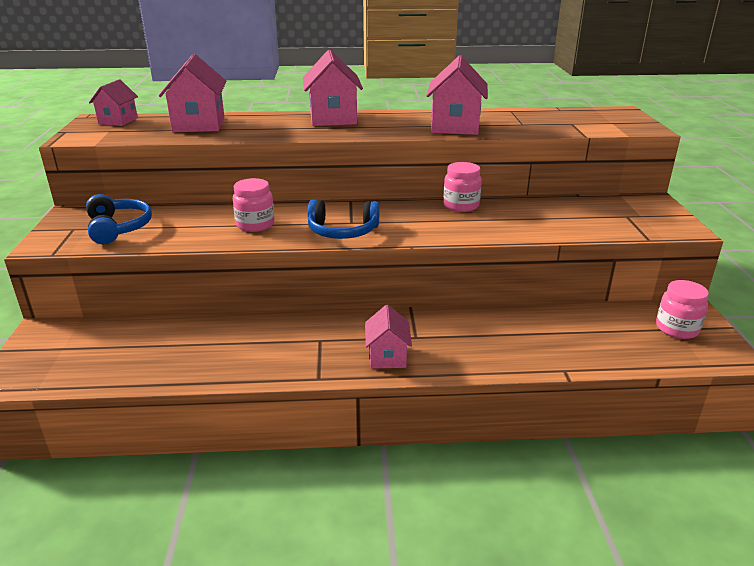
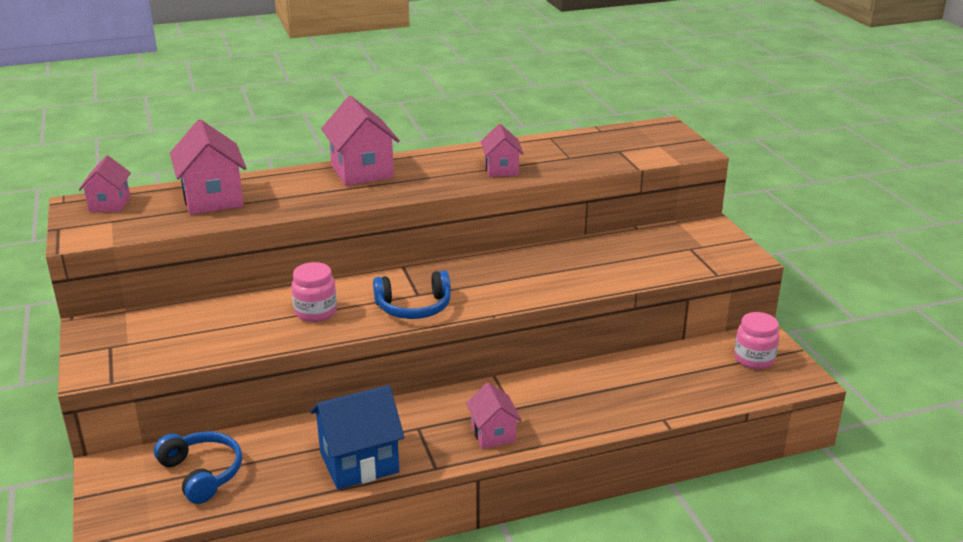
camera: 15 degrees left, 0 degrees up
blue headphones [86,194,152,244] -> blue headphones moved to [154,432,242,504]
pink house [426,55,488,135] -> pink house [481,124,524,177], size x0.61
pink jar [443,162,482,212] -> none
none -> blue house [310,385,405,490]

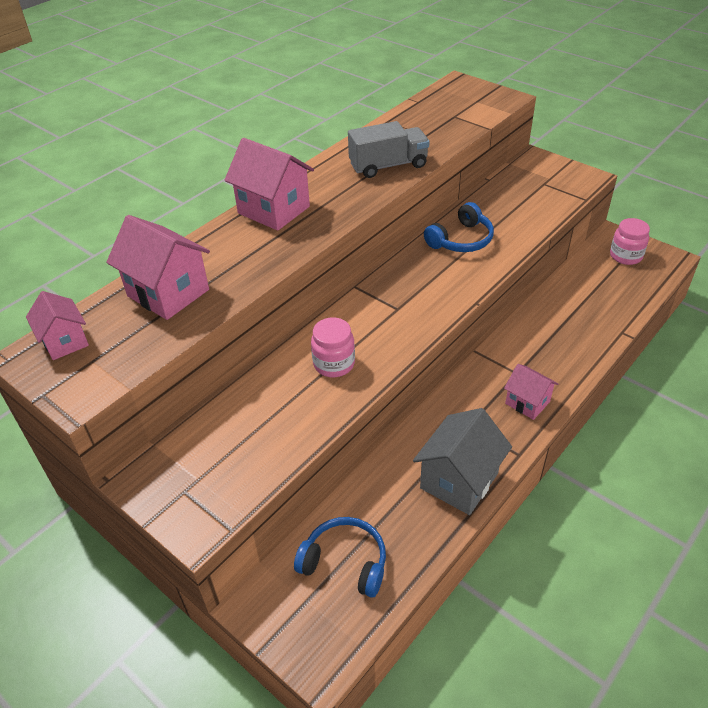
camera: 30 degrees left, 15 degrees up
blue house [310,385,405,490] -> grey house [413,408,512,515]
blue headphones [373,270,451,319] -> blue headphones moved to [424,202,494,252]
pink house [481,124,524,177] -> grey truck [348,121,429,178]

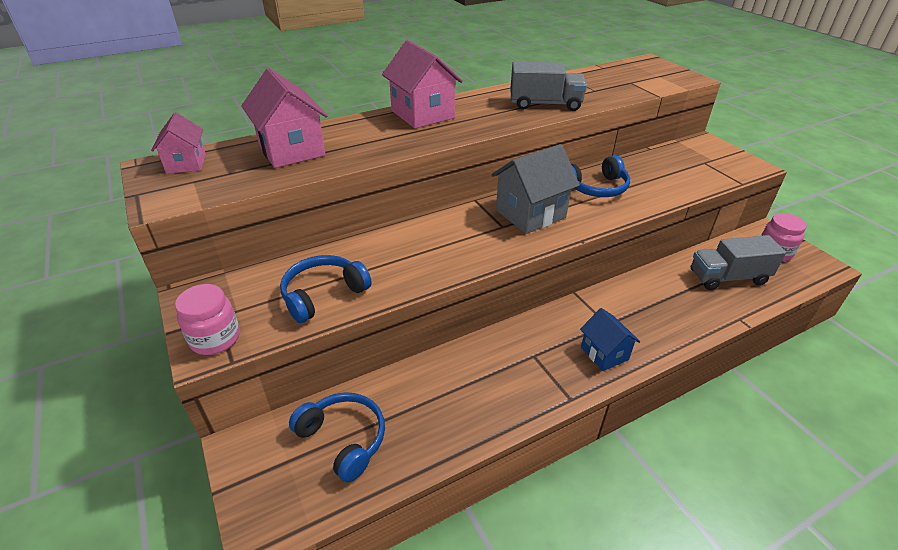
camera: 20 degrees right, 5 degrees down
pink jar [311,317,355,377] -> pink jar moved to [175,284,240,355]
grey house [413,408,512,515] -> grey house moved to [492,144,580,234]
pink house [504,364,558,420] -> blue house [580,308,640,371]
none -> blue headphones [280,255,372,323]
none -> grey truck [691,235,786,290]

